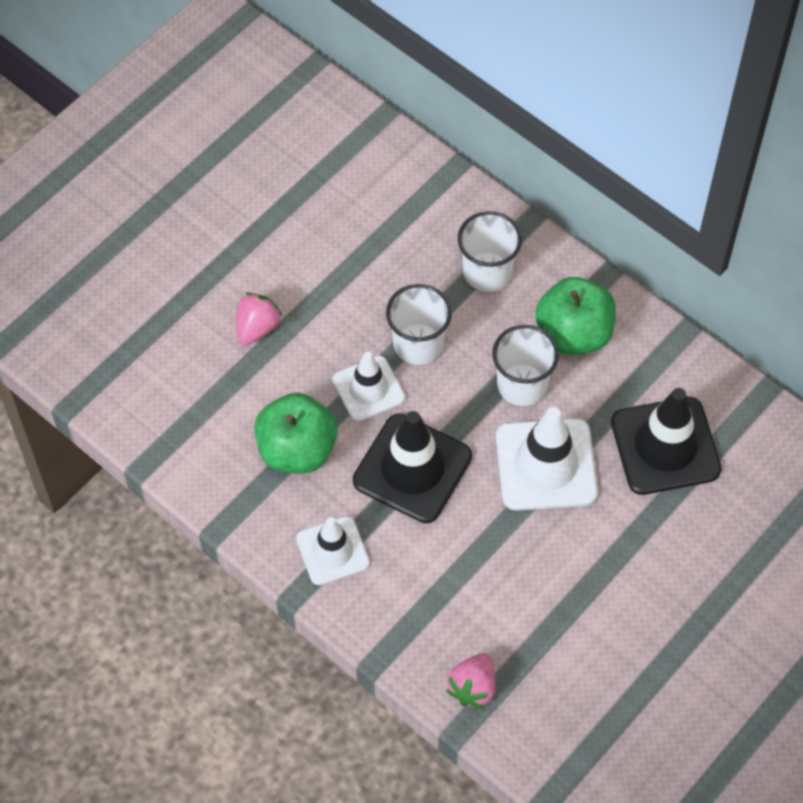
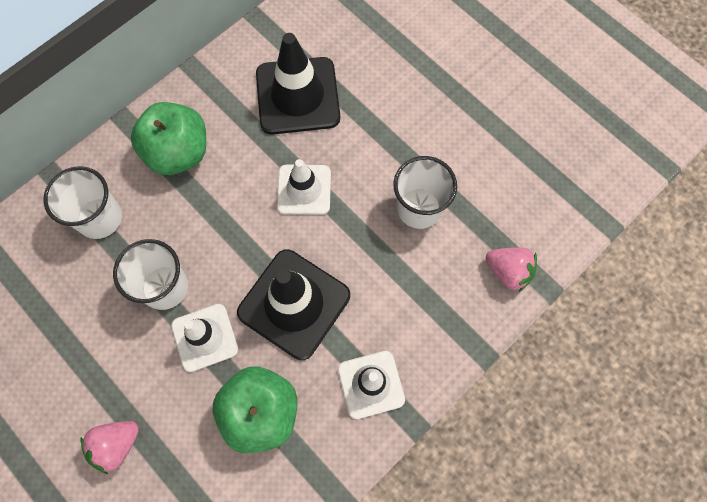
camera: 85 degrees left, 10 degrees up
pink strawberry [236,292,282,345] -> pink strawberry turned 75 degrees counterclockwise [80,421,139,474]
white cup [492,325,559,406] -> white cup moved to [393,156,457,229]
white traffic cone [496,407,598,511] -> white traffic cone [277,159,331,215], size x0.63

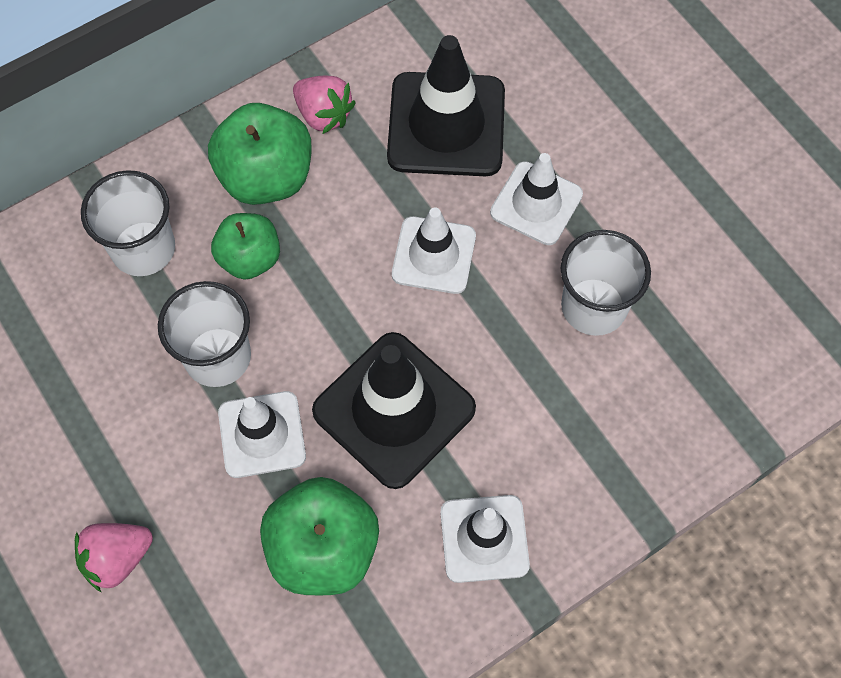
camera: 10 degrees right, 5 degrees down
pink strawberry [486,248,537,293] -> pink strawberry moved to [293,76,356,134]
none -> green apple [211,213,280,280]
none -> white traffic cone [490,153,583,245]

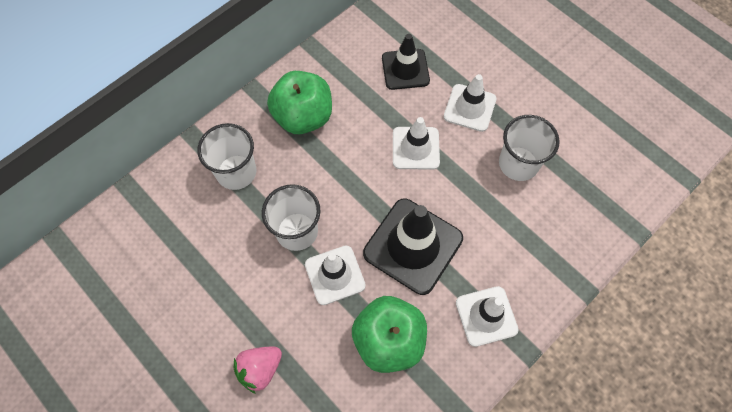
camera: 10 degrees left, 0 degrees up
green apple [211,213,280,280] -> none
pink strawberry [293,76,356,134] -> none
black traffic cone [387,35,505,176] -> black traffic cone [382,34,430,90], size x0.63

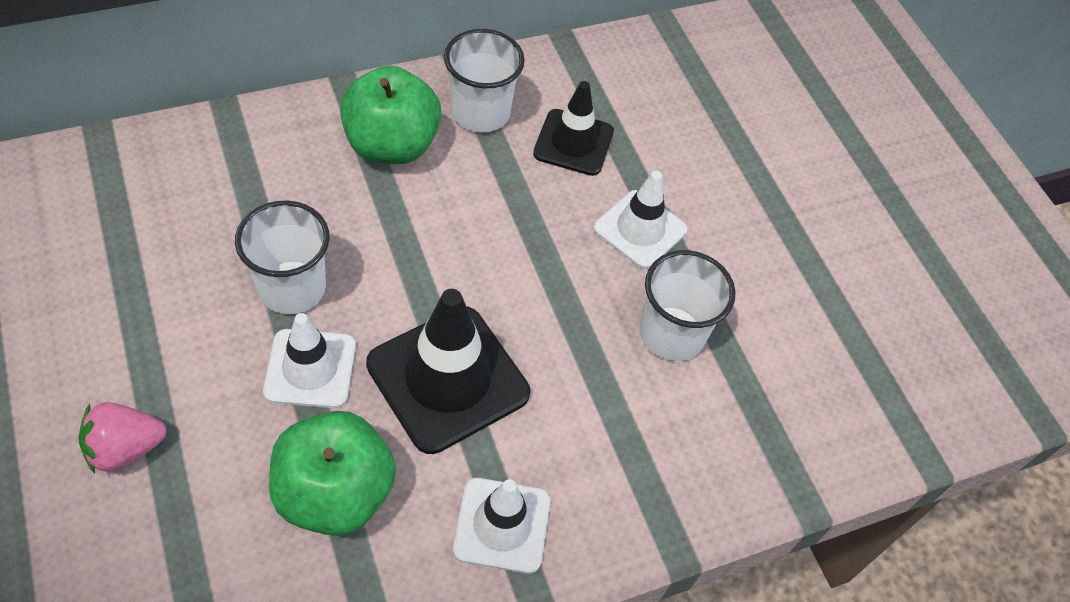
camera: 15 degrees right, 10 degrees down
white cup [197,123,256,190] -> white cup moved to [444,29,525,132]
white traffic cone [393,117,440,170] -> none

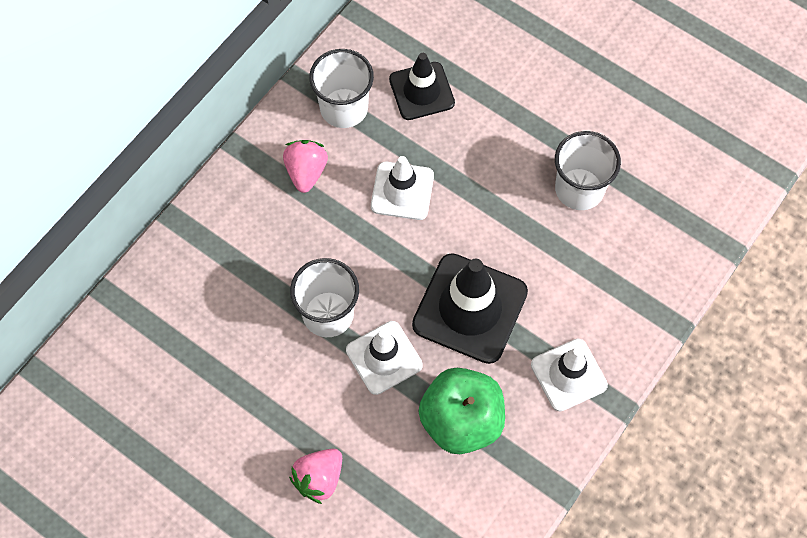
camera: 25 degrees left, 10 degrees up
green apple [340,66,442,164] -> pink strawberry [283,140,328,193]
white traffic cone [594,171,687,269] -> white traffic cone moved to [371,156,434,220]

